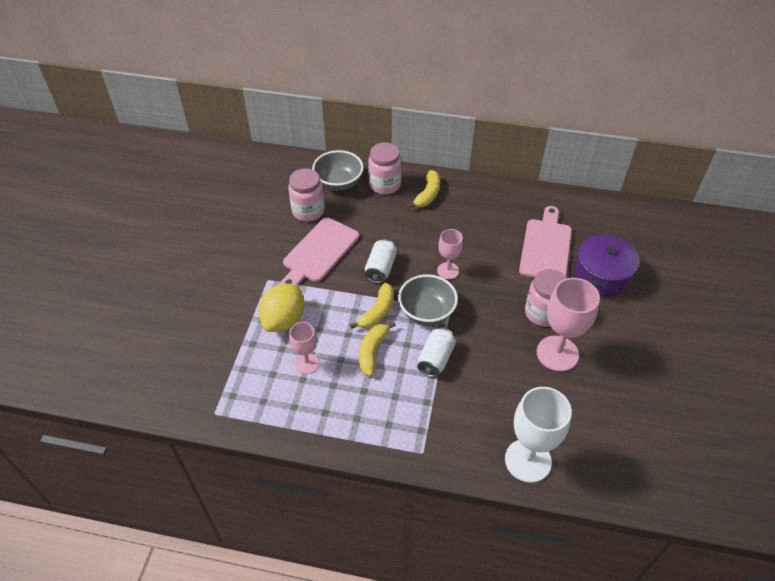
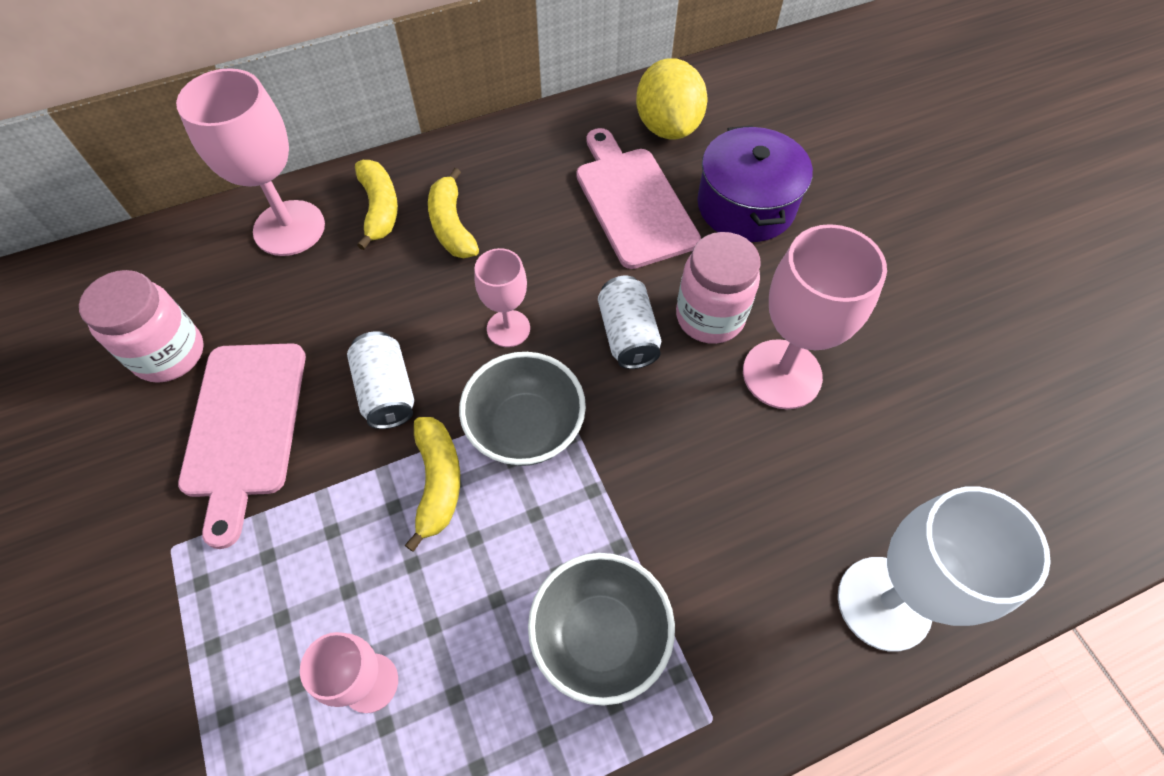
camera: 35 degrees left, 10 degrees up
yellow lemon [258,284,305,332] -> yellow lemon moved to [636,58,707,139]
grey bowl [312,150,364,191] -> grey bowl moved to [528,553,675,706]
yellow banana [359,322,396,376] -> yellow banana moved to [428,168,479,258]
pink jar [368,142,402,194] -> pink goblet [176,68,325,256]
white can [417,327,456,377] -> white can moved to [598,276,661,369]

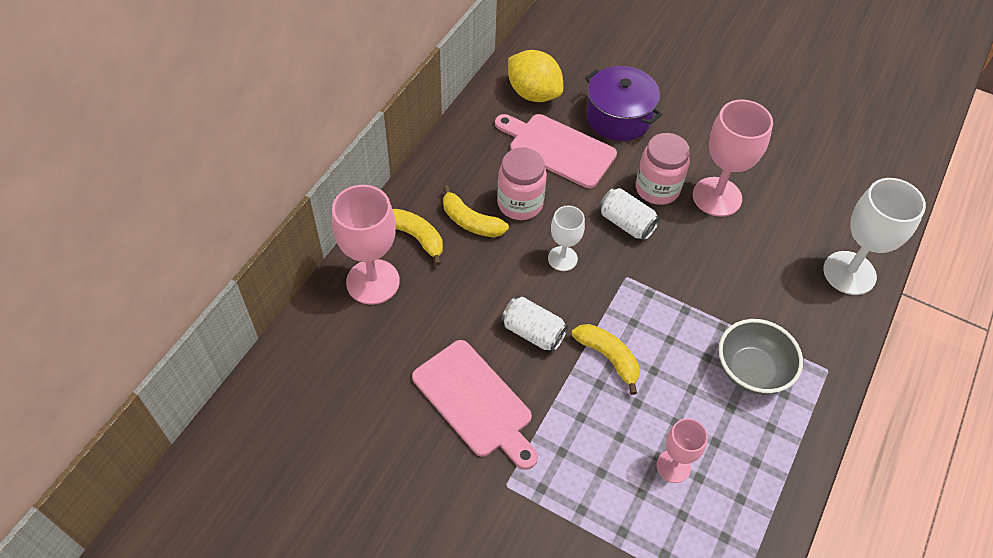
camera: 40 degrees left, 5 degrees down
pink jar [79,270,204,383] -> pink jar moved to [497,147,547,220]
grey bowl [459,352,586,466] -> none
pink goblet [474,248,530,347] -> white goblet [548,206,585,271]

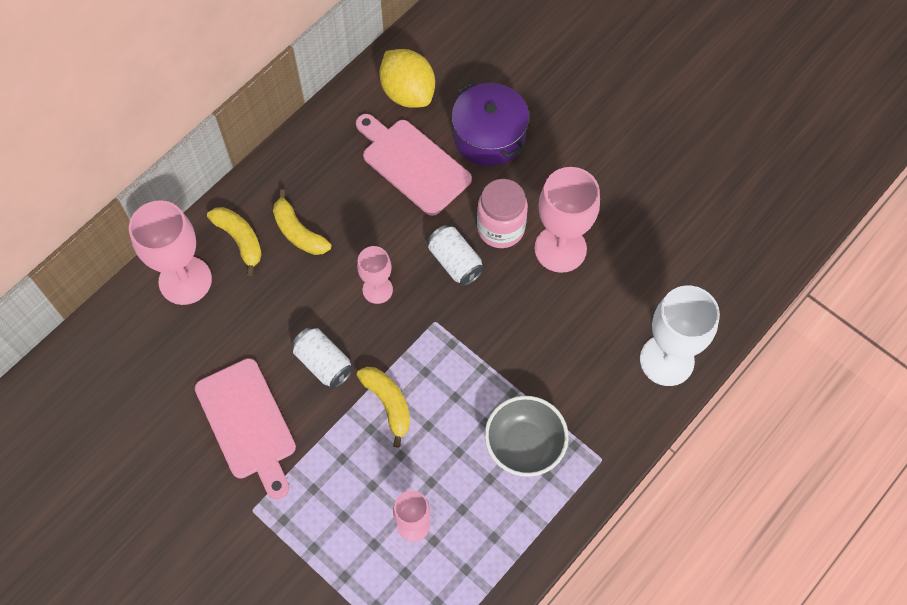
camera: 15 degrees right, 10 degrees up
pink jar [497,147,547,220] -> none
white goblet [548,206,585,271] -> pink goblet [357,246,393,304]

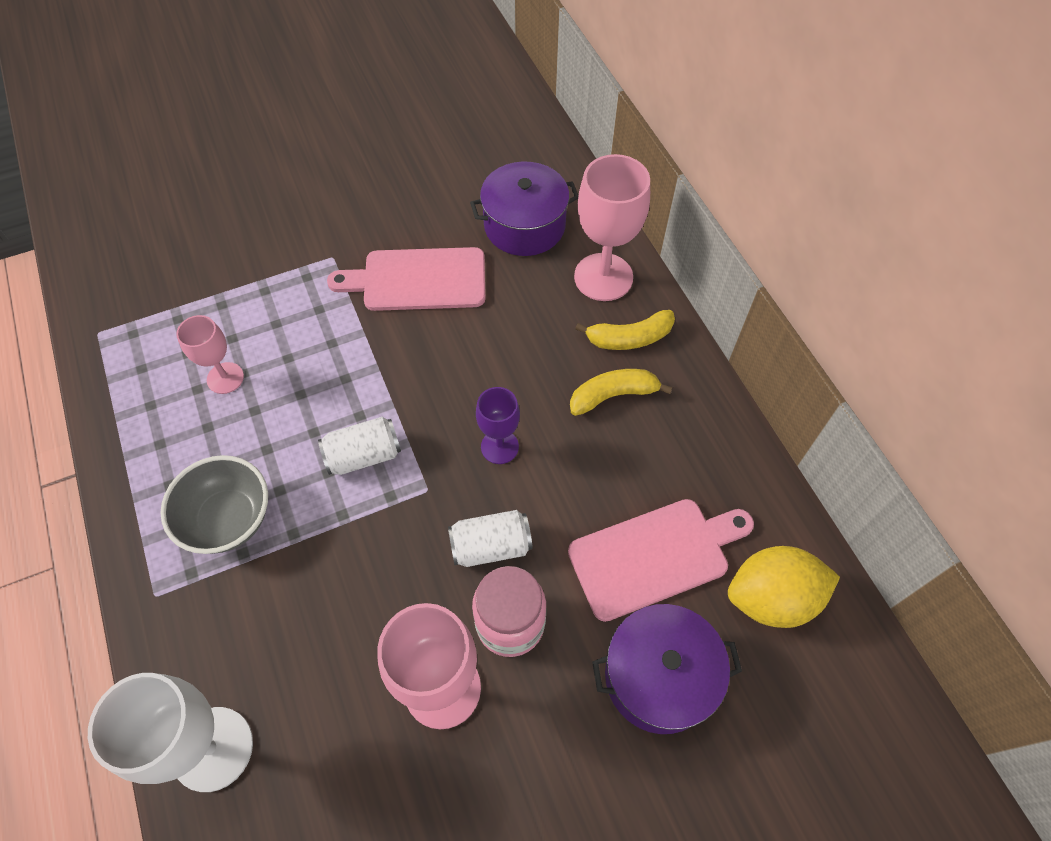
camera: 115 degrees right, 5 degrees down
white can [292,327,354,389] -> white can moved to [318,417,401,475]
pink goblet [357,246,393,304] -> purple goblet [476,387,520,464]
yellow banana [357,367,410,448] -> none
none -> purple pot [470,162,579,256]

